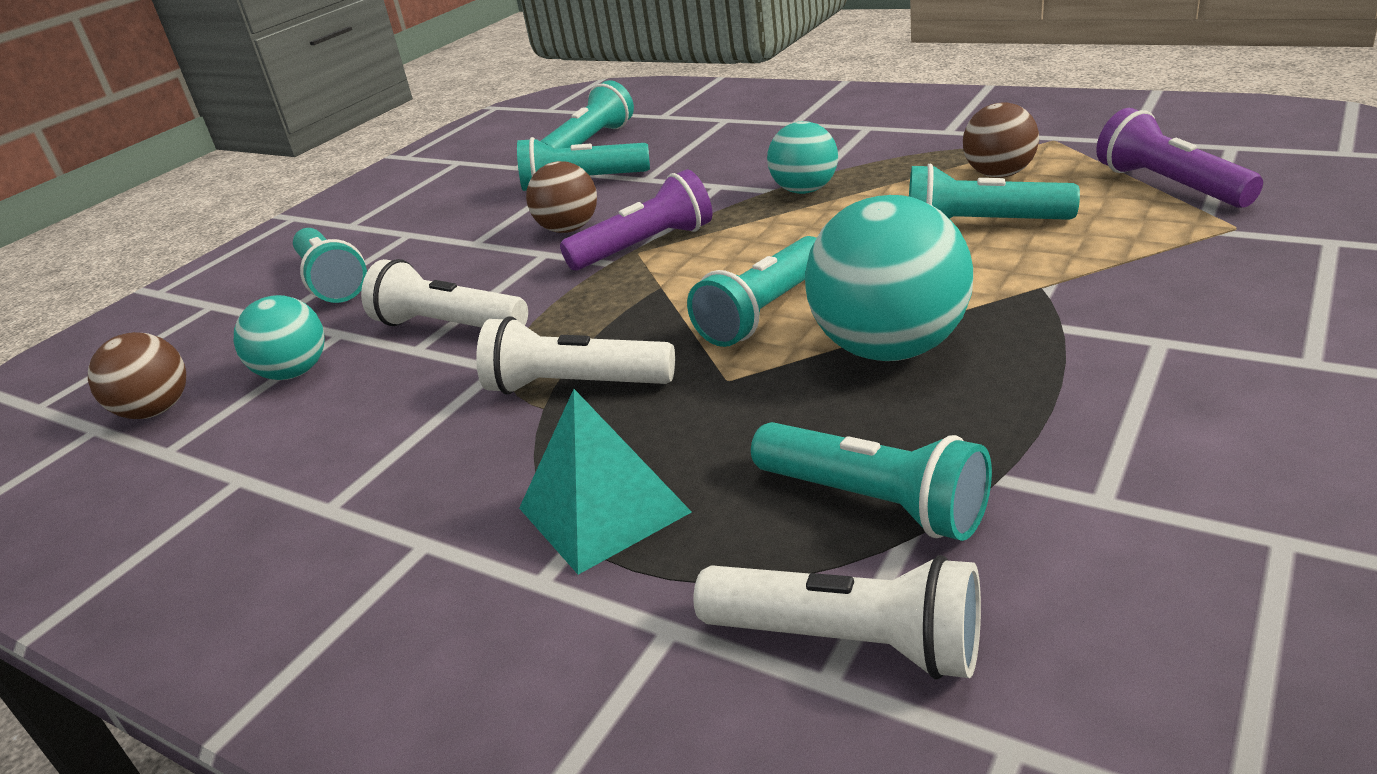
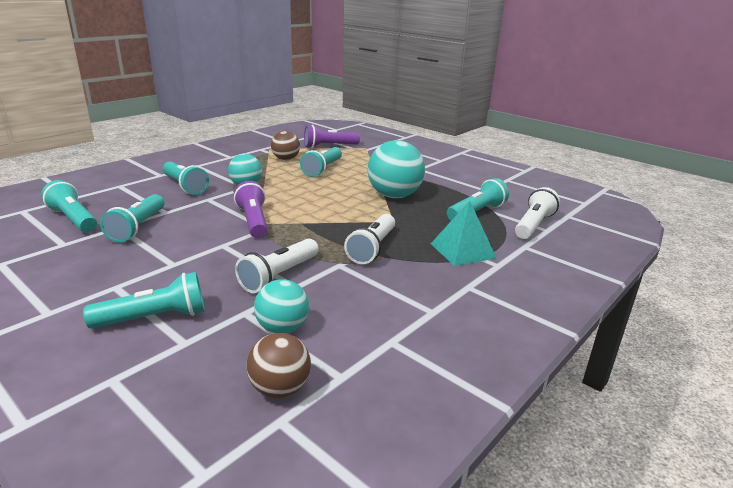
camera: 85 degrees left, 5 degrees down
brown ball [526,161,597,233] -> none
turquoise flashlight [687,236,817,347] -> turquoise flashlight moved to [163,161,209,195]

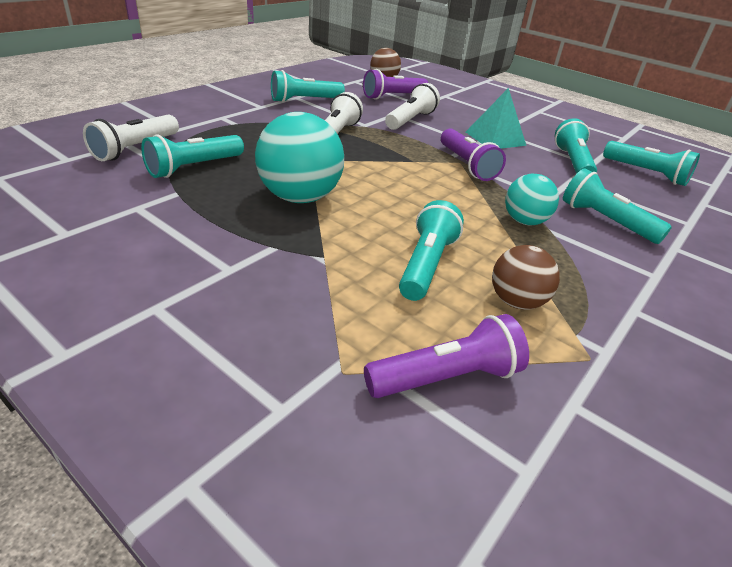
camera: 175 degrees right, 10 degrees up
turquoise flashlight [83,272,205,329] -> turquoise flashlight moved to [271,70,345,103]
turquoise ball [254,279,309,334] -> purple flashlight [363,69,428,100]
turquoise pyramid [431,201,496,266] -> turquoise pyramid moved to [466,88,526,149]

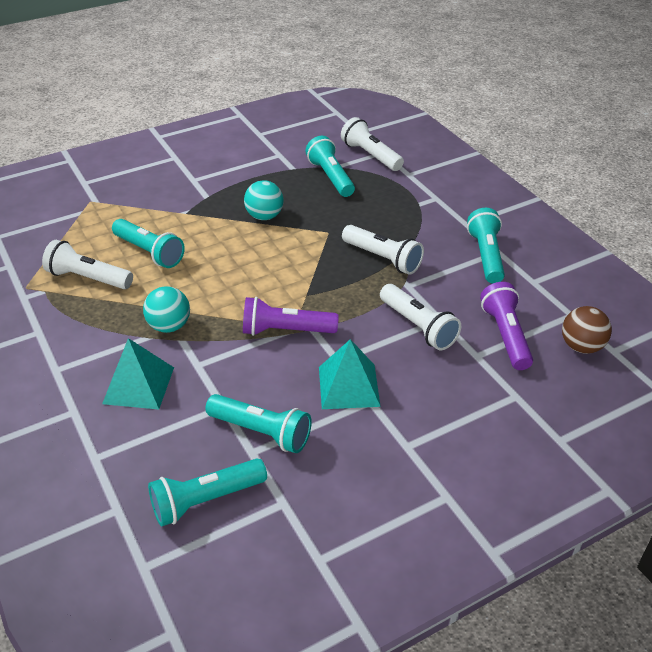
camera: 115 degrees right, 5 degrees up
turquoise ball [255,112,344,203] -> turquoise ball [244,180,284,220], size x0.59
purple flashlight [364,314,529,398] -> none
brown ball [492,245,560,310] -> white flashlight [42,240,133,289]
turquoise flashlight [563,168,672,244] -> turquoise pyramid [102,338,174,409]

